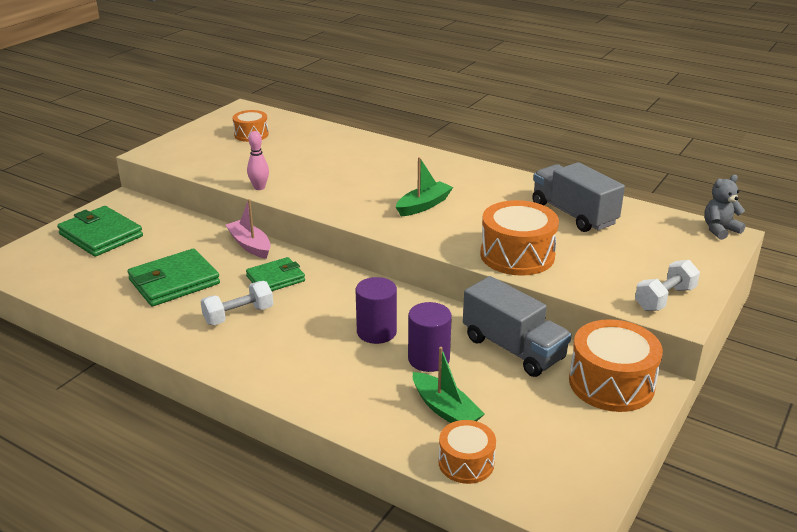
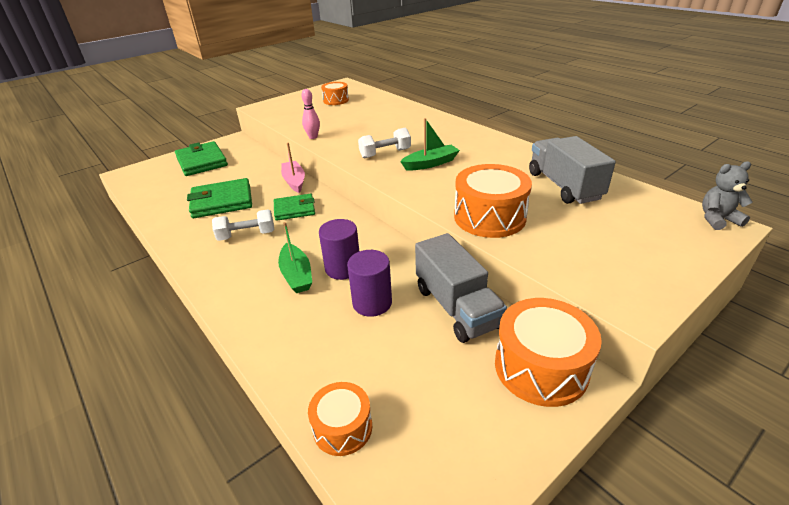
camera: 20 degrees right, 5 degrees up
green boat [413,347,485,423] -> green boat moved to [278,222,312,293]
white dumbbell [635,260,700,311] -> white dumbbell moved to [358,128,411,158]

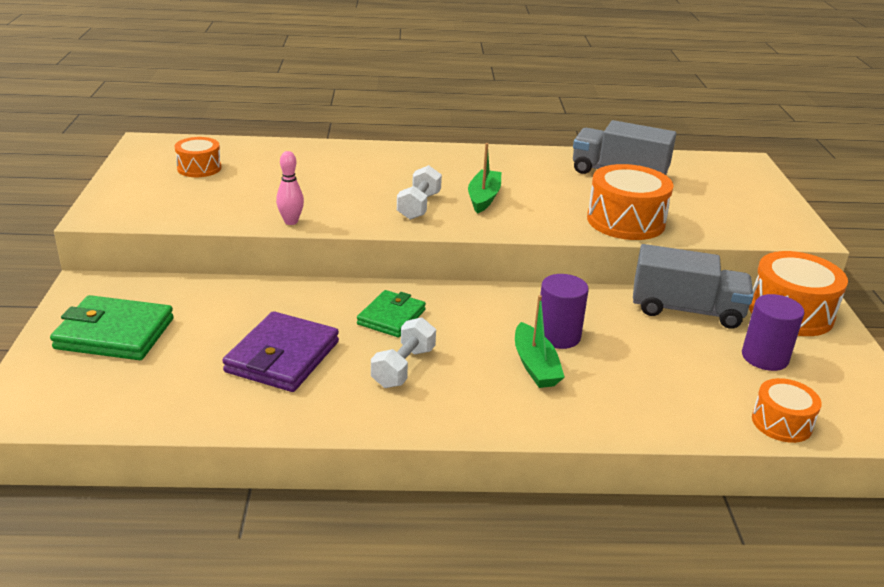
camera: 55 degrees left, 5 degrees down
green wallet [187,178,252,218] -> purple wallet [222,311,339,392]
green boat [278,222,312,293] -> green boat turned 60 degrees clockwise [515,295,565,388]
pink boat [281,143,305,193] -> none
purple cylinder [347,250,392,317] -> purple cylinder moved to [742,294,805,371]
grey teddy bear [702,161,753,230] -> none

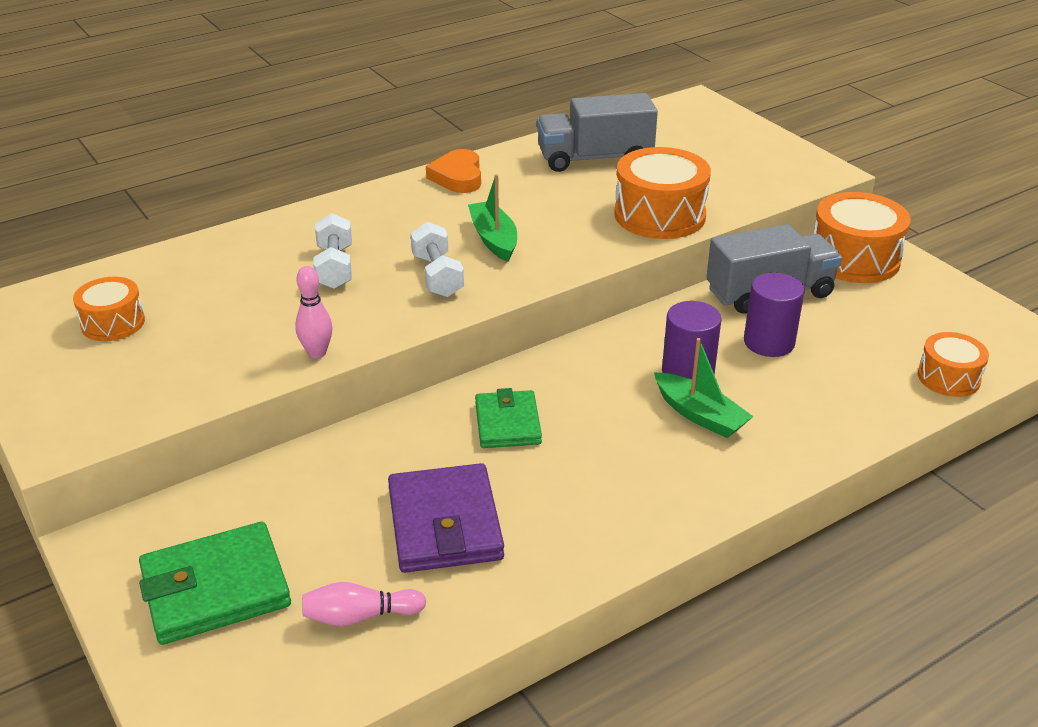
camera: 30 degrees left, 5 degrees up
white dumbbell [371,317,436,388] -> white dumbbell moved to [313,213,352,289]
purple cylinder [742,294,805,371] -> purple cylinder moved to [744,273,805,357]
none -> pink bowling pin [302,582,426,626]
none -> orange heart [426,149,481,193]

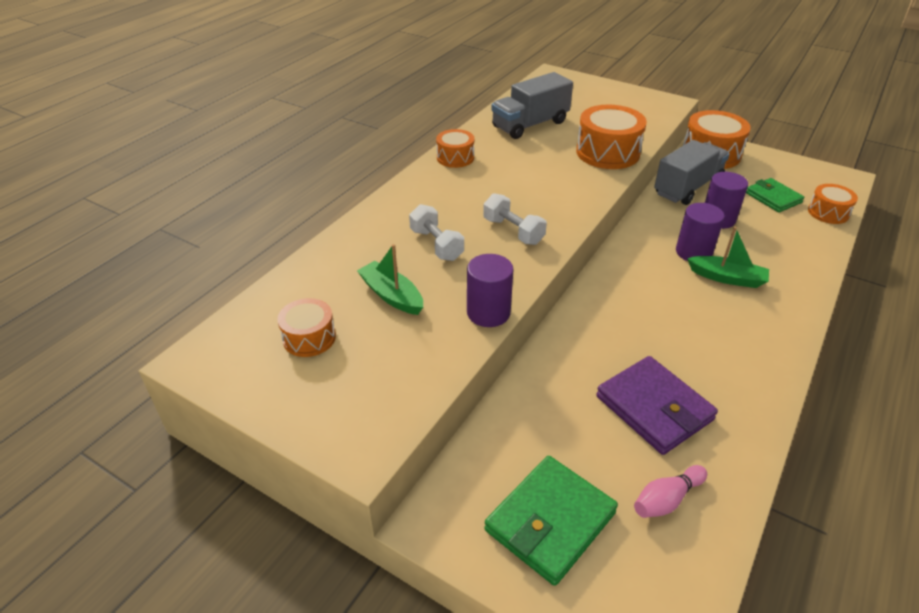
camera: 25 degrees left, 5 degrees up
pink bowling pin [295,266,333,359] -> purple cylinder [467,254,514,327]
orange heart [426,149,481,193] -> orange drum [436,129,475,168]
green boat [468,174,517,262] -> green boat moved to [357,244,423,315]
green wallet [475,388,542,448] -> green wallet moved to [746,178,804,213]

